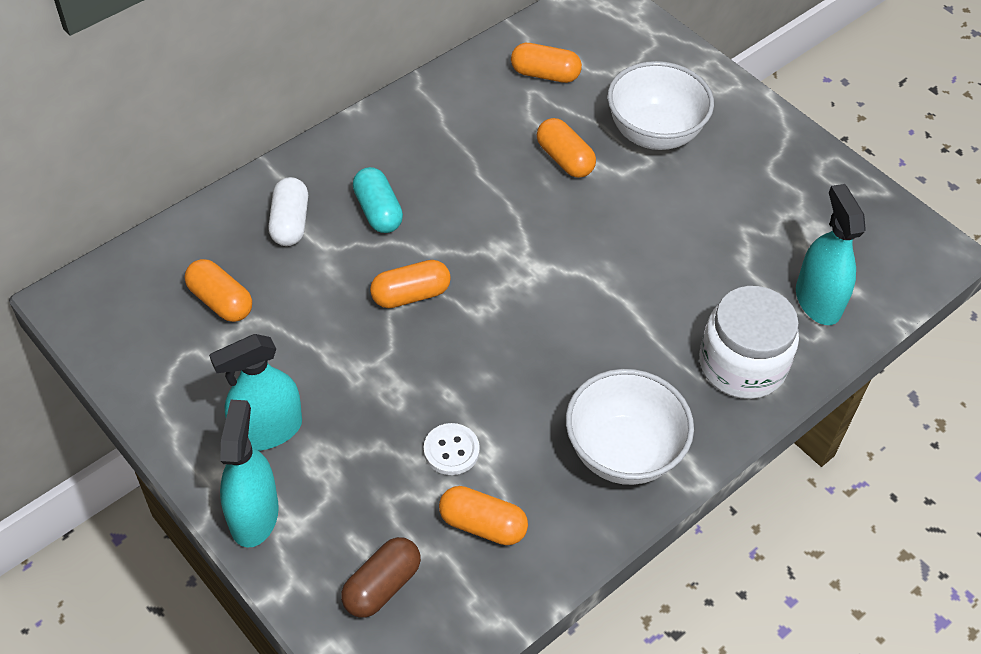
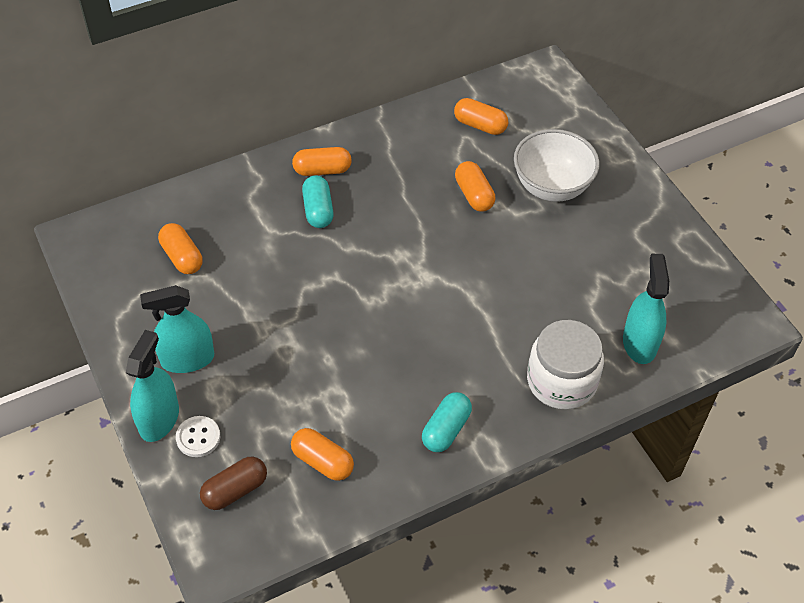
camera: 15 degrees right, 0 degrees up
white capsule [268,177,308,246] -> none
orange capsule [370,260,451,308] -> orange capsule moved to [292,147,352,176]
white button [424,423,480,475] -> white button moved to [176,416,220,457]
white bowl [566,369,694,485] -> turquoise capsule [422,392,472,452]

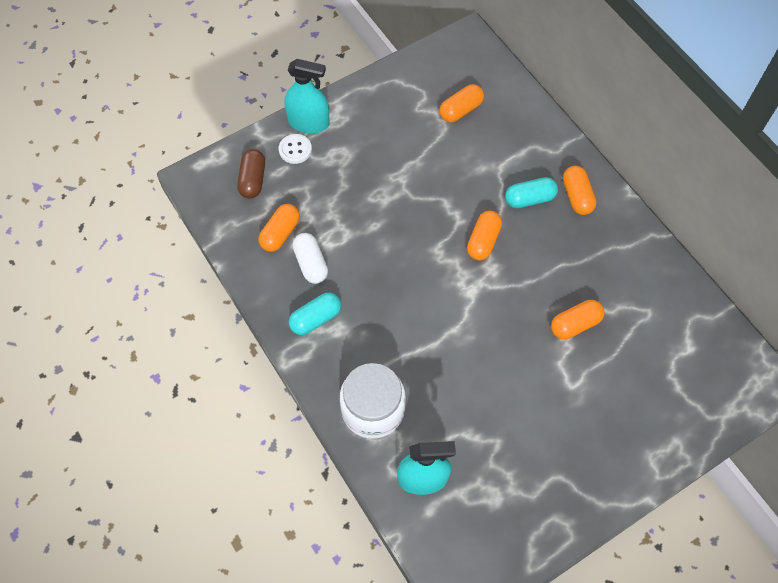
camera: 85 degrees right, 10 degrees up
turquoise spray bottle [140,285,214,373] -> none
brown capsule [200,456,267,510] -> brown capsule turned 45 degrees clockwise [237,149,265,199]
turquoise capsule [422,392,472,452] -> turquoise capsule turned 60 degrees counterclockwise [289,293,341,335]
orange capsule [454,98,508,135] -> orange capsule moved to [467,211,502,261]
white bowl [514,129,600,202] -> none
none -> white capsule [293,233,328,284]

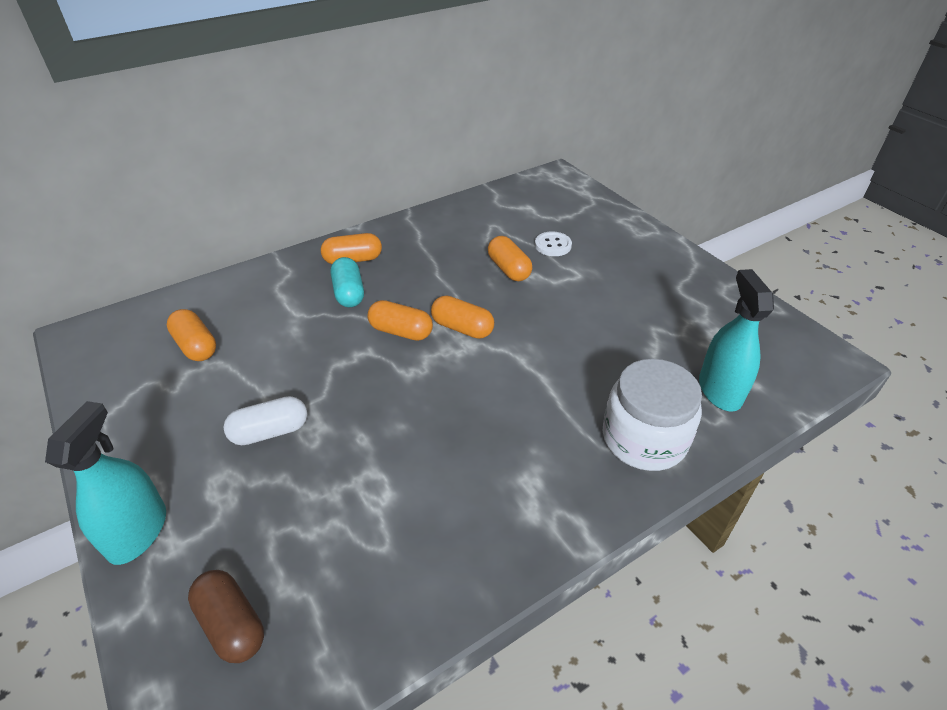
camera: 90 degrees left, 20 degrees down
brown capsule [237,149,265,199] -> brown capsule turned 45 degrees clockwise [188,570,264,663]
orange capsule [258,204,300,252] -> orange capsule moved to [431,295,494,339]
white button [279,134,312,164] -> white button moved to [535,232,572,256]
turquoise capsule [289,293,341,335] -> none
white capsule [293,233,328,284] -> white capsule moved to [224,396,307,445]

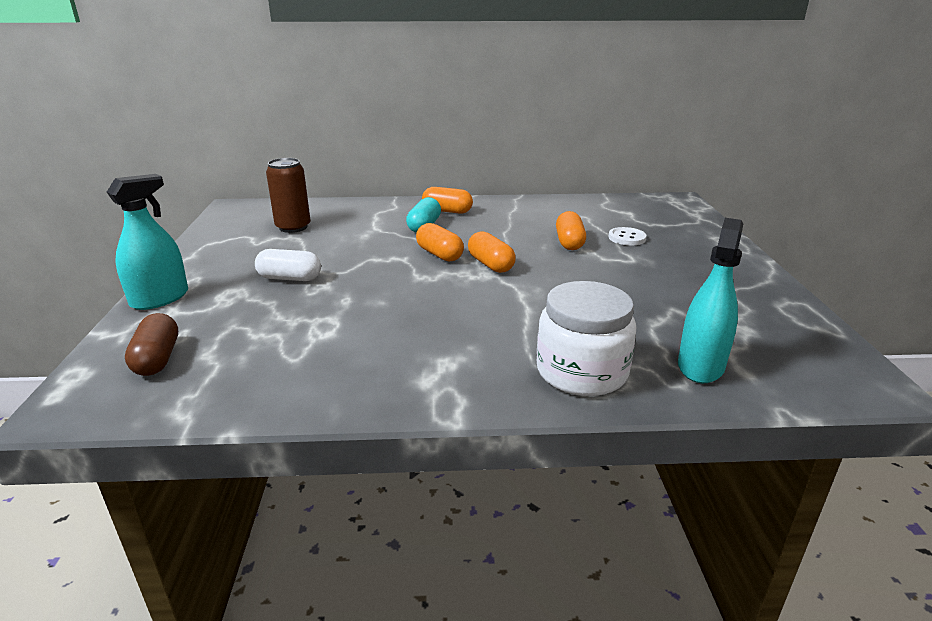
camera: 30 degrees right, 15 degrees down
orange capsule [167,309,216,361] -> brown can [266,158,311,233]

